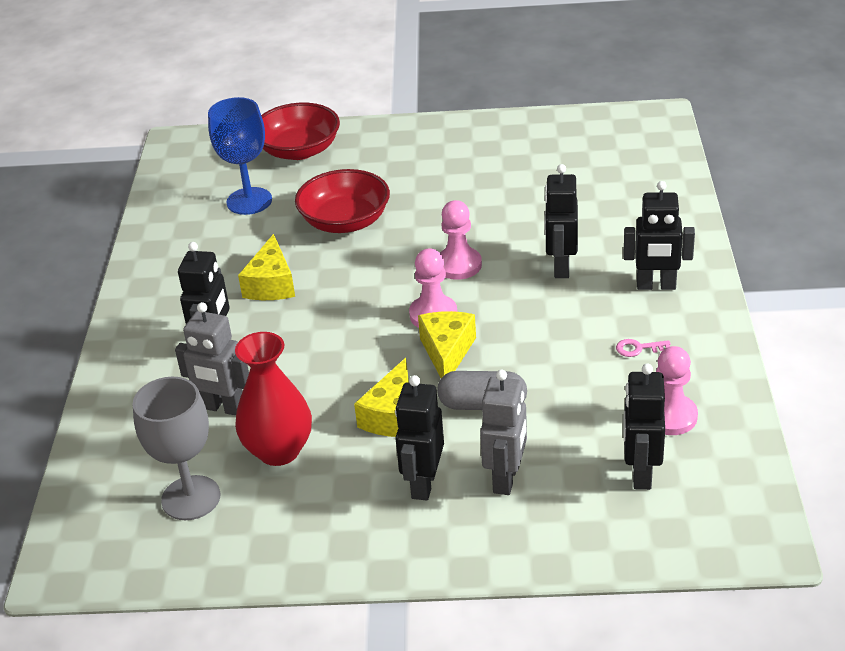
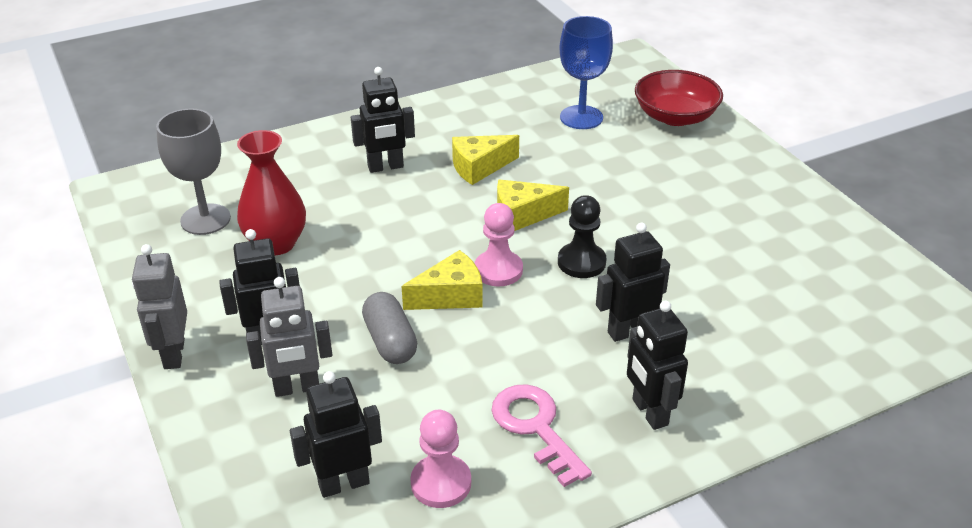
camera: 60 degrees right, 0 degrees up
grey robot [175,302,249,416] -> grey robot moved to [132,244,187,369]
red bowl [295,169,390,233] -> none
yellow cheese [354,358,409,437] -> yellow cheese moved to [497,180,569,231]
pink pawn [440,200,482,280] -> black pawn [558,195,607,278]
pink key [616,339,671,357] -> pink key [491,384,592,487], size x2.20

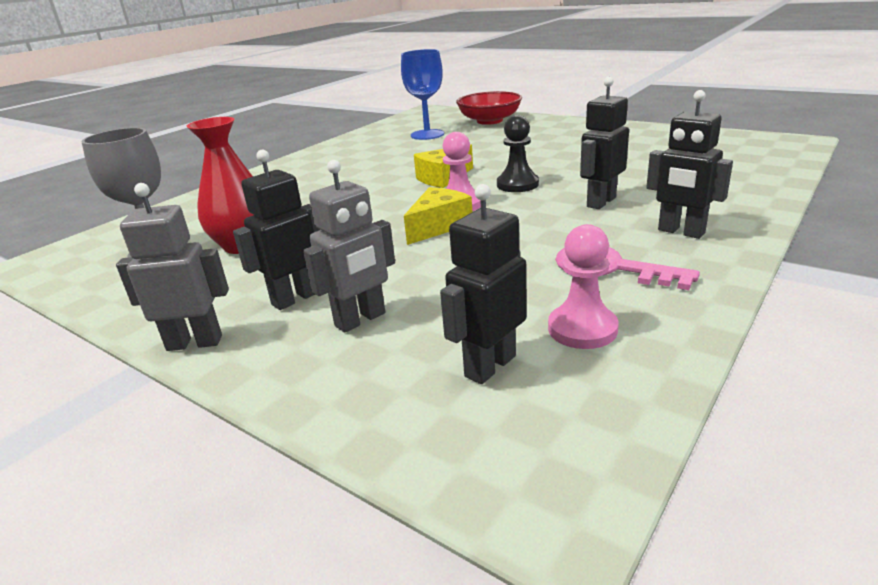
camera: 25 degrees left, 10 degrees down
grey robot [132,244,187,369] -> grey robot turned 120 degrees clockwise [116,183,229,351]
black robot [351,67,415,173] -> none
grey capsule [362,292,417,364] -> none
yellow cheese [452,135,519,185] -> none

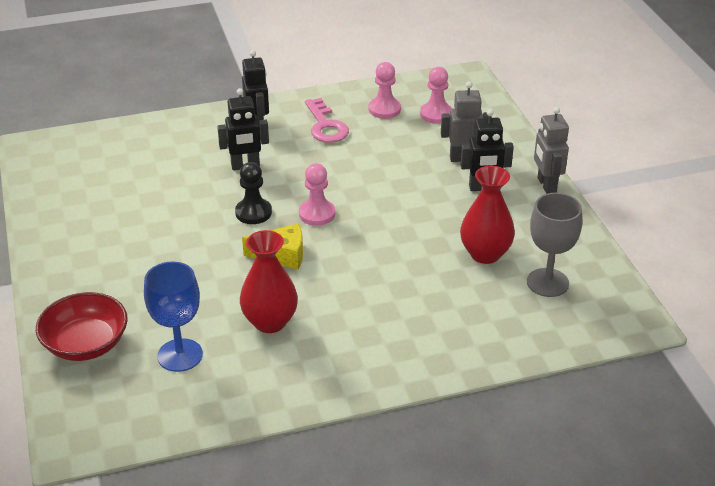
camera: 145 degrees left, 10 degrees up
grey robot [116,183,229,351] -> grey robot turned 45 degrees clockwise [534,107,569,194]
yellow cheese [404,187,472,245] -> none
black robot [440,184,527,384] -> pink pawn [420,67,452,124]
none -> red vase [240,230,298,333]

